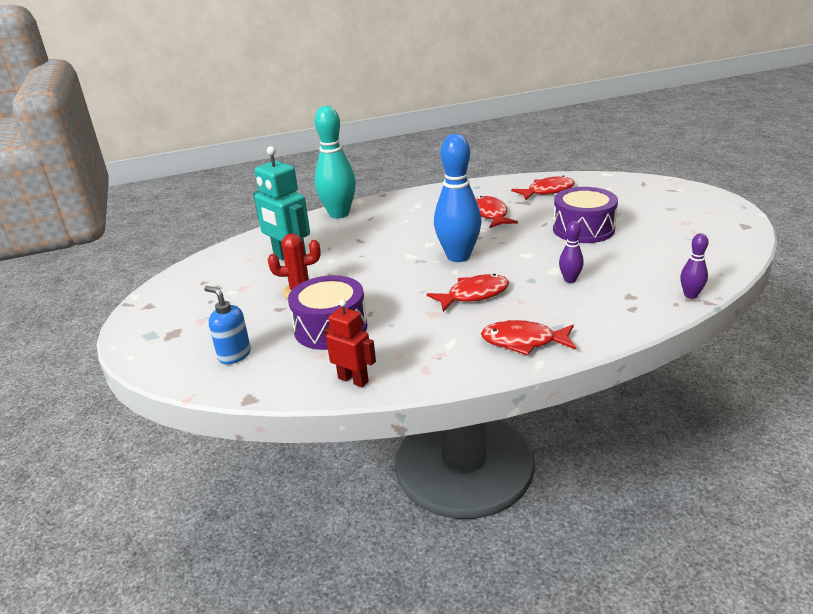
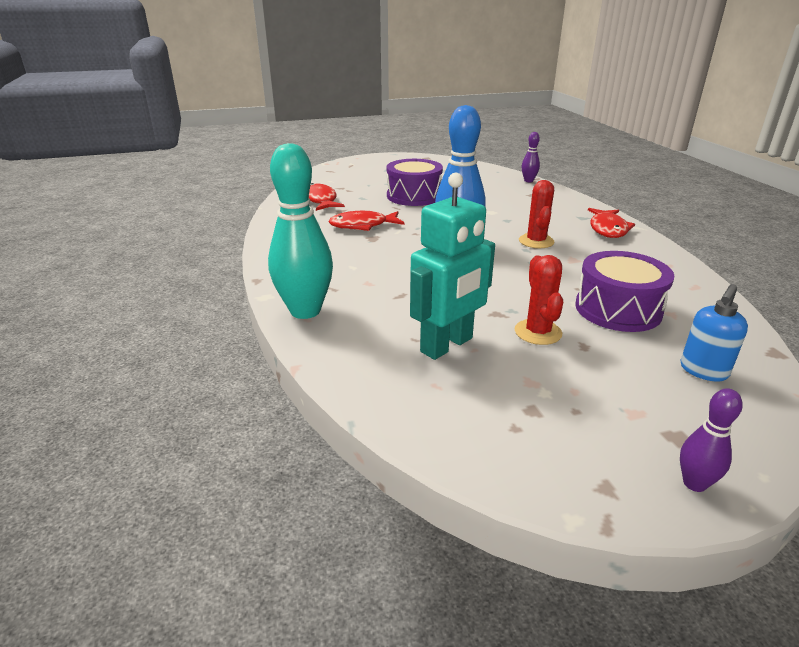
camera: 90 degrees left, 0 degrees up
red robot [325,299,376,387] -> none
red fish [427,274,509,312] -> red cactus [519,180,554,248]
purple bowling pin [559,221,584,283] -> purple bowling pin moved to [680,388,743,492]

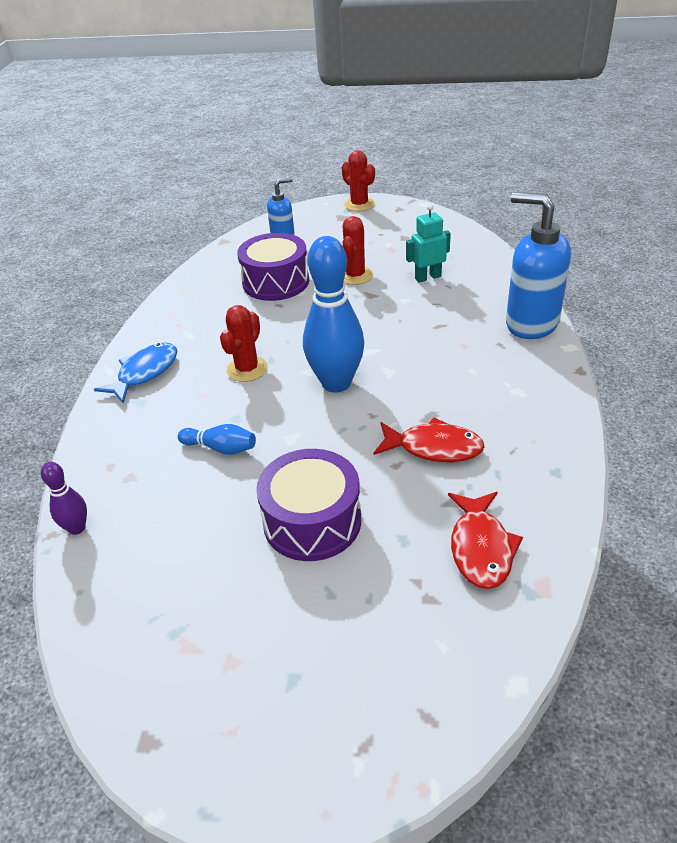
camera: 155 degrees left, 10 degrees up
turquoise bowling pin [268,143,333,319] -> blue soap dispenser [506,192,571,339]
turquoise robot [410,173,495,360] -> turquoise robot [406,204,451,283], size x0.61
red fish [588,208,635,238] -> blue fish [94,342,177,403]
purple bowling pin [680,388,743,492] -> red cactus [342,150,375,212]
none -> blue bowling pin [178,424,256,455]

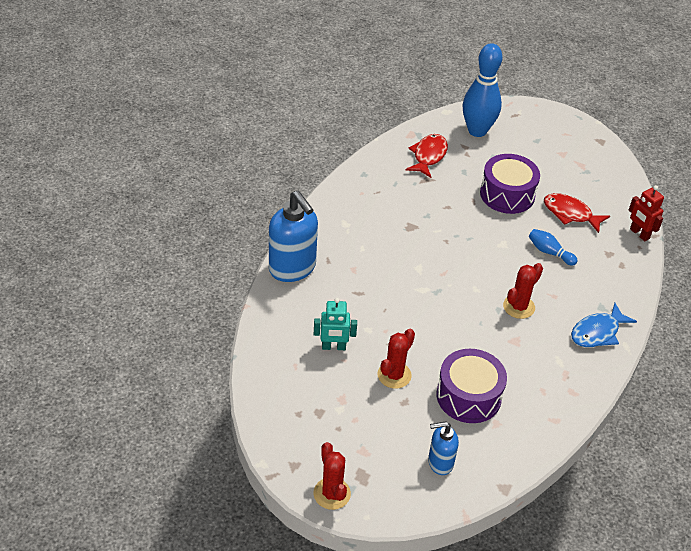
camera: 165 degrees left, 5 degrees up
purple bowling pin [41,462,87,535] -> red robot [629,185,664,241]
blue bowling pin [303,236,364,393] -> blue bowling pin moved to [463,43,503,137]
red fish [374,418,485,462] -> red fish moved to [544,193,610,233]

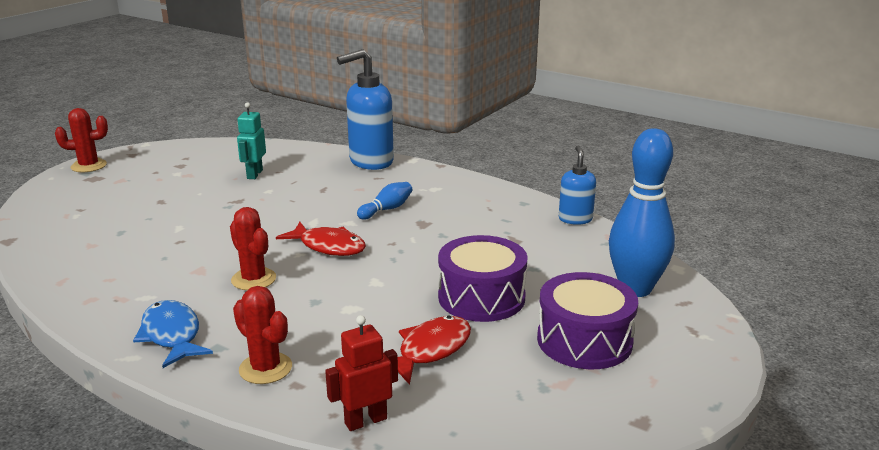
camera: 100 degrees right, 20 degrees down
red cactus [378,329,415,389] -> red cactus moved to [233,286,292,384]
red fish [406,134,448,178] -> red fish moved to [276,222,366,256]
blue soap dispenser [428,422,459,475] -> blue soap dispenser moved to [559,146,596,225]
purple drum [437,349,507,423] -> purple drum moved to [537,272,638,369]
blue bowling pin [529,229,578,266] -> blue bowling pin moved to [357,182,412,220]

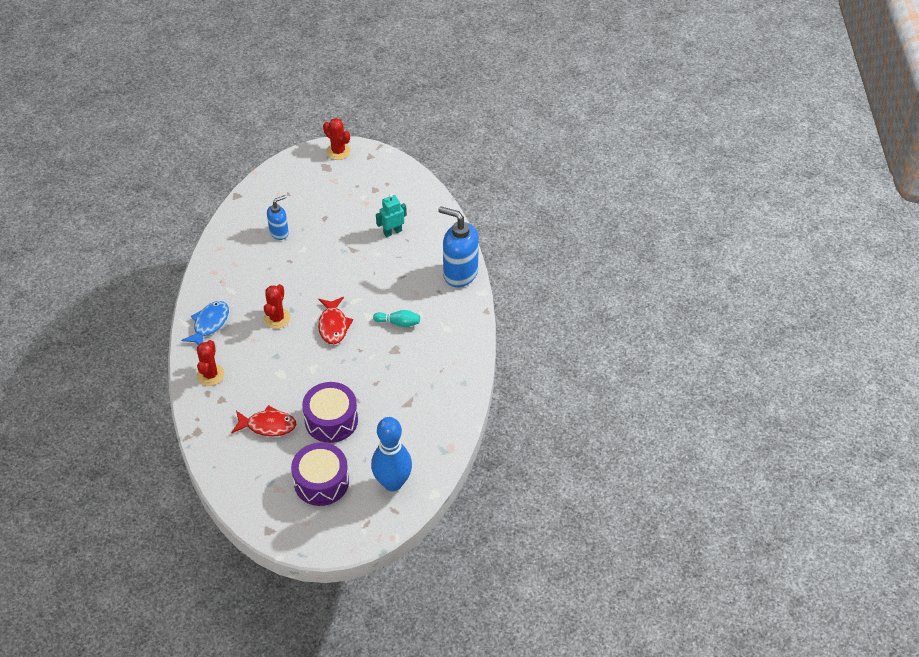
camera: 55 degrees right, 25 degrees up
red robot [325,315,398,431] -> none
blue bowling pin [357,182,412,220] -> turquoise bowling pin [373,310,420,327]
blue soap dispenser [559,146,596,225] -> blue soap dispenser moved to [267,195,289,240]

